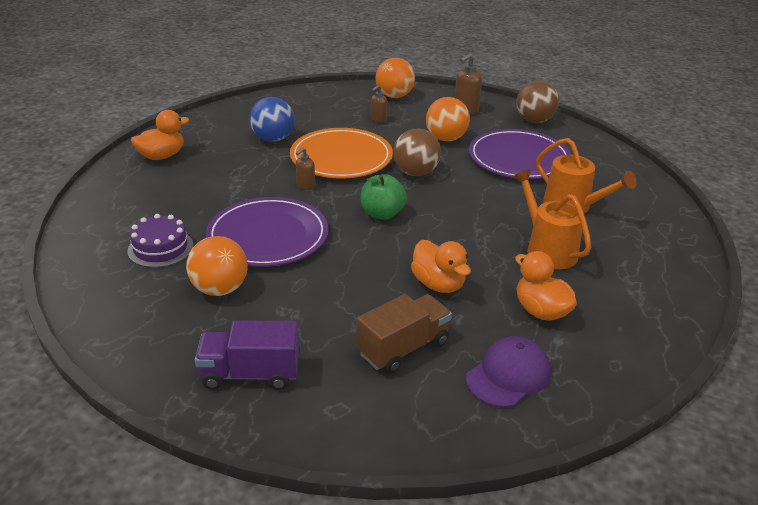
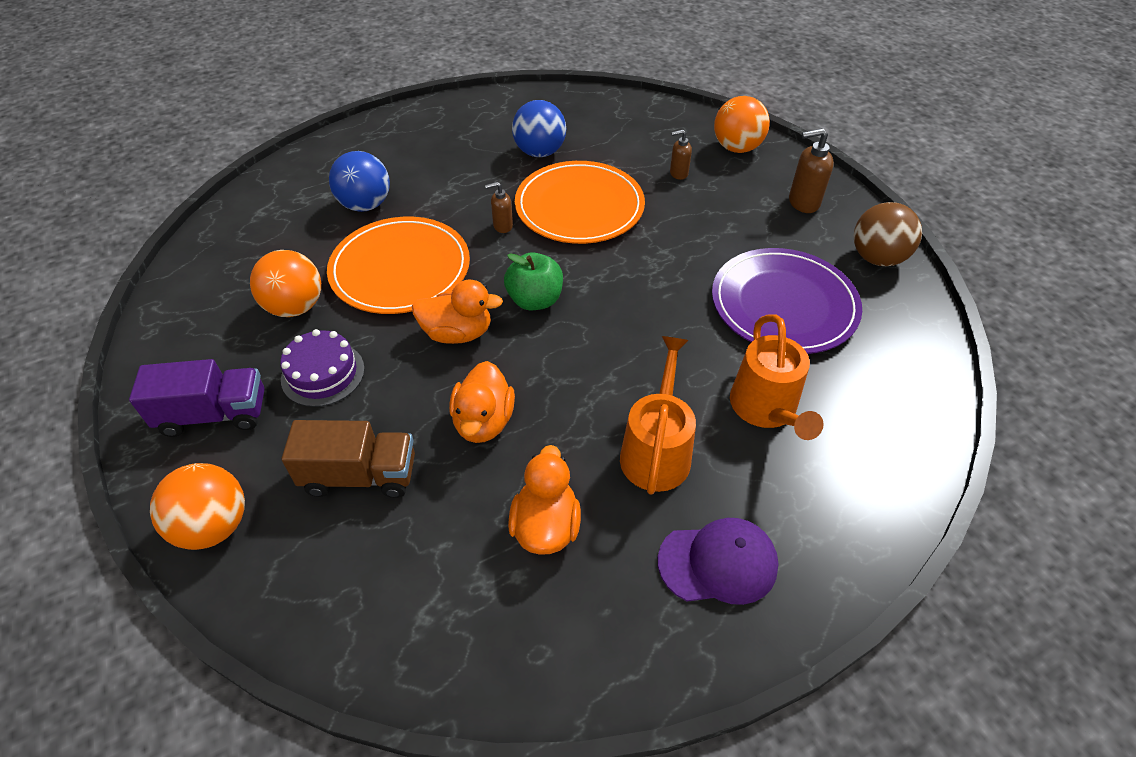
camera: 40 degrees right, 15 degrees up
purple cake [127,214,193,268] -> purple cake moved to [280,329,365,407]
orange duck [131,110,189,160] -> orange duck moved to [412,280,503,344]
purple truck [195,320,299,390] -> purple truck turned 135 degrees clockwise [129,359,264,437]
purple plate [206,197,328,267] -> orange plate [327,217,470,314]
brown ball [393,129,441,176] -> none
orange ball [426,97,470,141] -> orange ball moved to [150,463,245,550]
purple cap [466,336,551,408] -> purple cap moved to [658,518,779,605]
none -> blue ball [329,151,390,212]

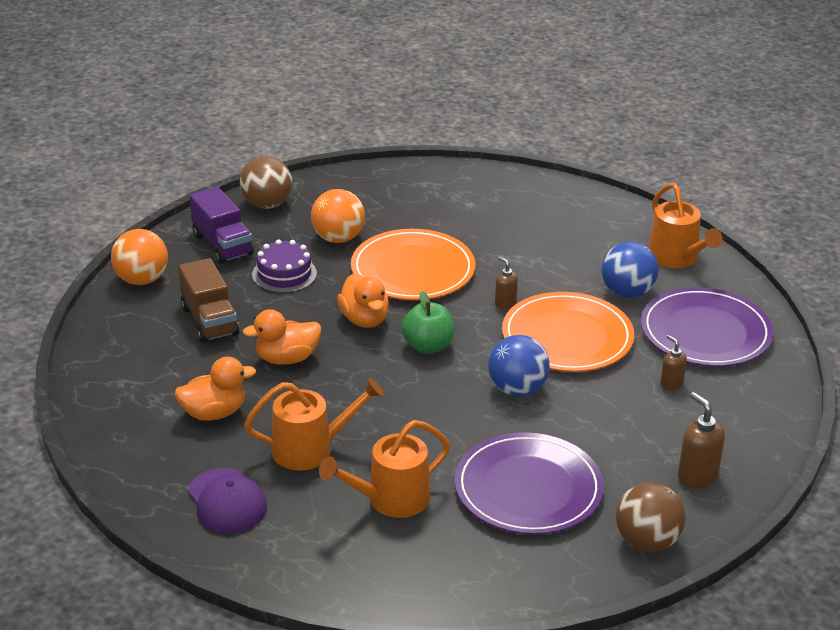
camera: 65 degrees right, 15 degrees down
blue ball [329,151,390,212] -> blue ball moved to [488,335,550,396]
orange ball [714,96,770,153] -> none
none -> brown ball [240,156,292,209]
none -> purple plate [641,287,773,367]
none -> orange watering can [648,183,723,268]

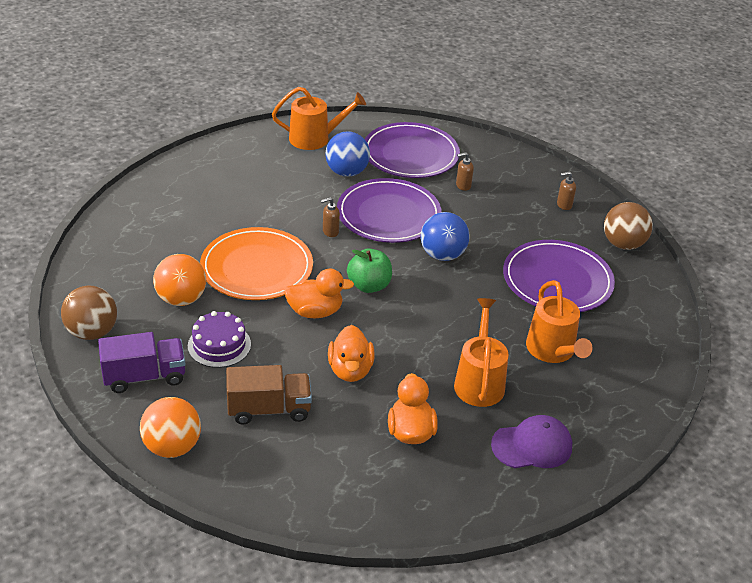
camera: 75 degrees left, 5 degrees up
orange plate [502,292,634,372] -> purple plate [337,178,442,243]
brown soap dispenser [678,392,725,488] -> brown soap dispenser [557,171,576,210], size x0.62

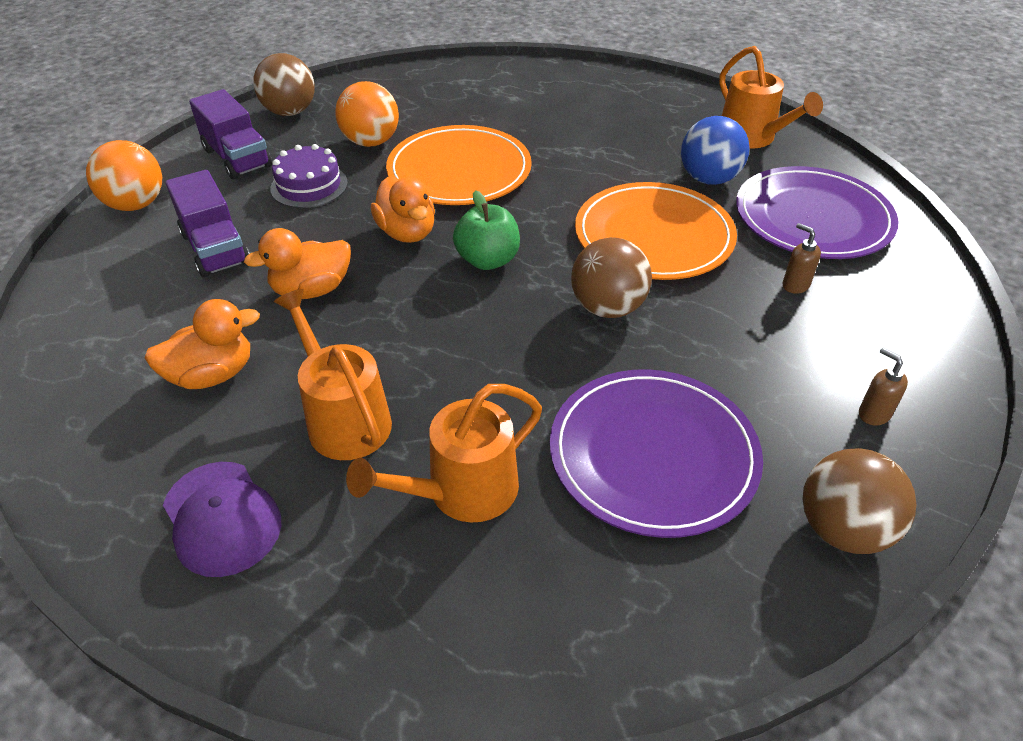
camera: 70 degrees right, 5 degrees up
brown truck [226,365,312,425] -> purple truck [166,170,250,278]
brown soap dispenser [321,197,340,237] -> none
purple plate [337,178,442,243] -> orange plate [575,182,737,280]
blue ball [421,212,470,261] -> brown ball [571,237,652,318]
orange watering can [454,298,509,407] -> orange watering can turned 105 degrees counterclockwise [274,289,392,460]

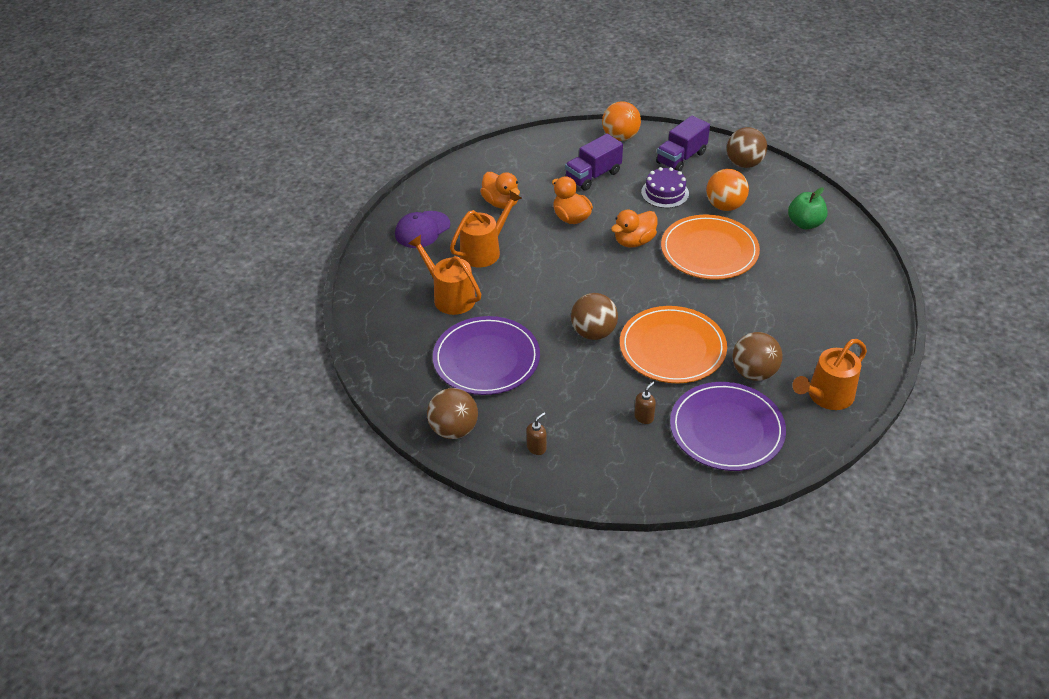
camera: 80 degrees right, 0 degrees up
green apple [453,190,520,270] -> green apple moved to [788,188,828,229]
blue ball [681,116,750,185] -> brown ball [732,332,783,381]

